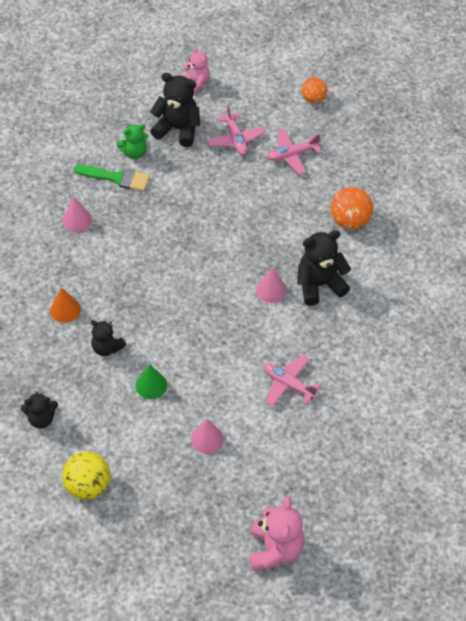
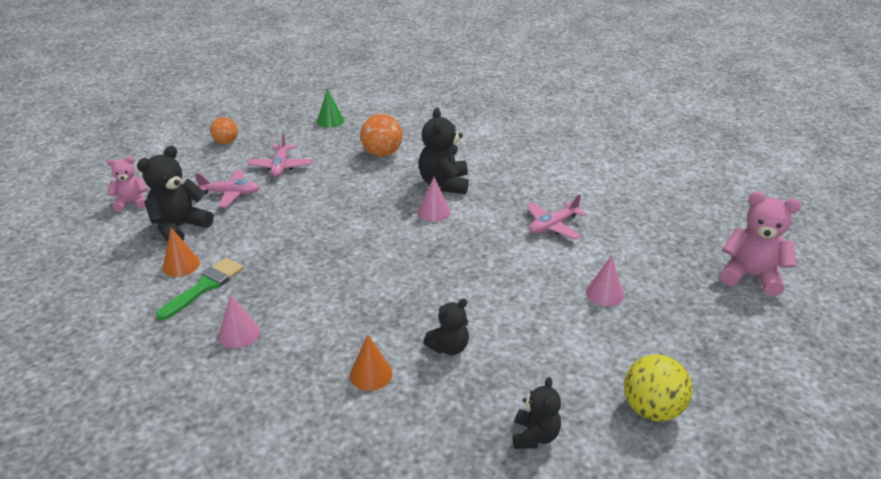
camera: 70 degrees left, 20 degrees down
green teddy bear [117,124,148,159] -> orange cone [163,228,200,277]
green cone [135,364,167,399] -> green cone moved to [317,89,344,128]

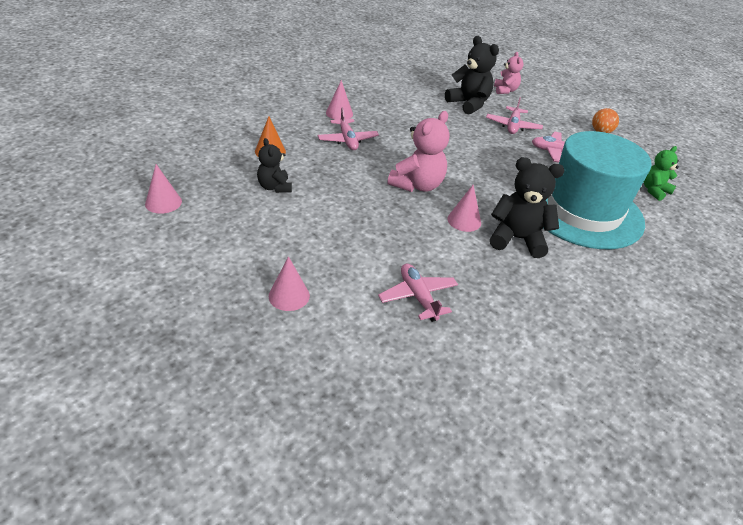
camera: 100 degrees right, 5 degrees up
green brush [156,258,243,321] -> none
orange cone [163,228,200,277] -> none
green cone [317,89,344,128] -> green teddy bear [644,146,679,201]
orange ball [360,114,403,157] -> turquoise hat [543,131,652,249]
black teddy bear [513,377,561,449] -> pink cone [145,164,182,214]
yellow ball [624,354,692,422] -> none
pink teddy bear [720,191,801,296] -> pink teddy bear moved to [388,111,449,192]
none -> pink plane [318,107,379,150]

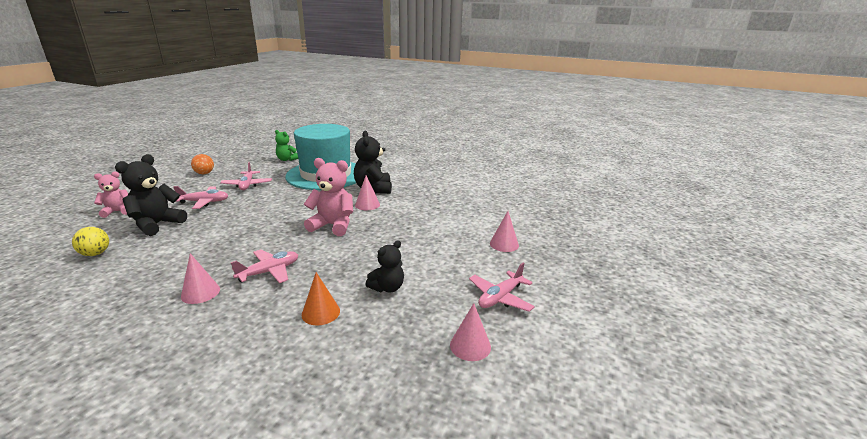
camera: 110 degrees left, 15 degrees down
pink plane [378,264,458,322] -> pink plane moved to [469,263,535,312]
none -> yellow ball [72,227,109,256]

